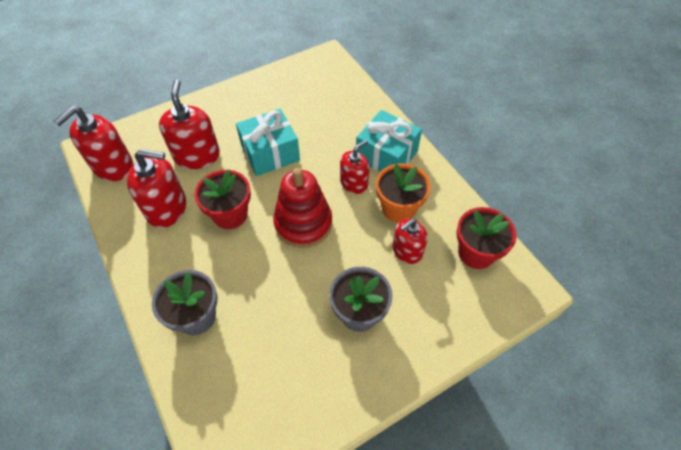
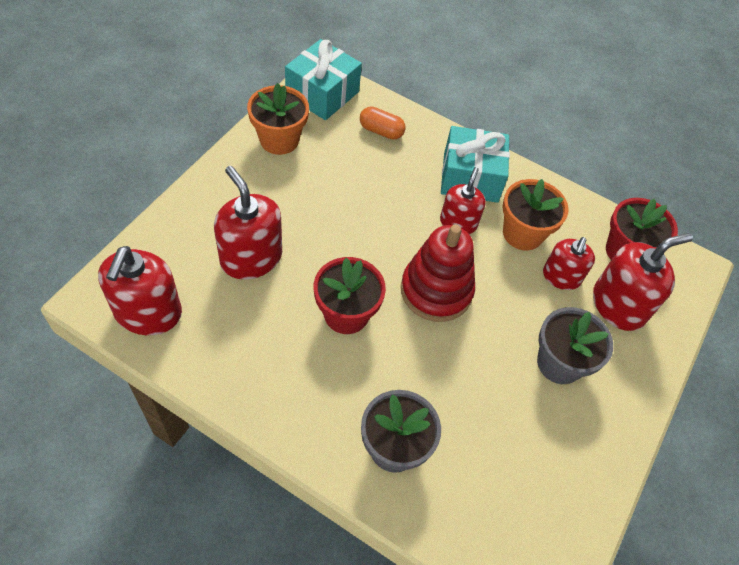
camera: 35 degrees left, 0 degrees up
red soap dispenser [127,149,186,228] -> red soap dispenser moved to [593,233,693,331]
turquoise gift [236,109,300,176] -> turquoise gift moved to [285,39,362,120]
none -> orange flower pot [247,83,309,155]
none -> orange capsule [360,106,406,140]

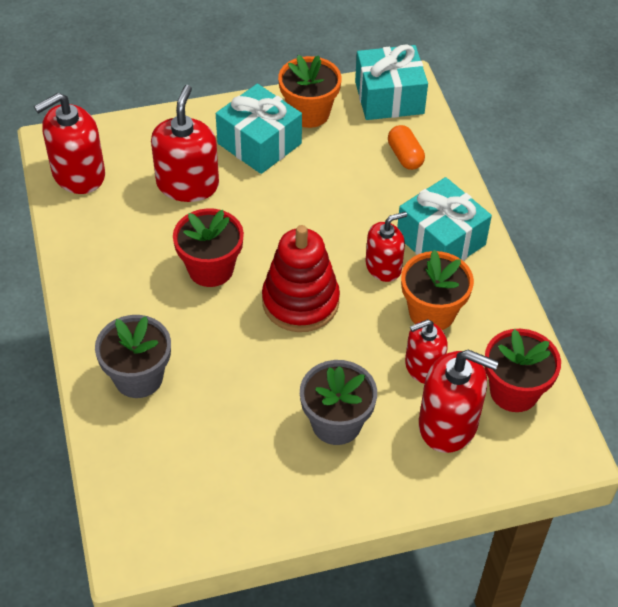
camera: 50 degrees right, 5 degrees down
none -> turquoise gift [216,84,302,174]

